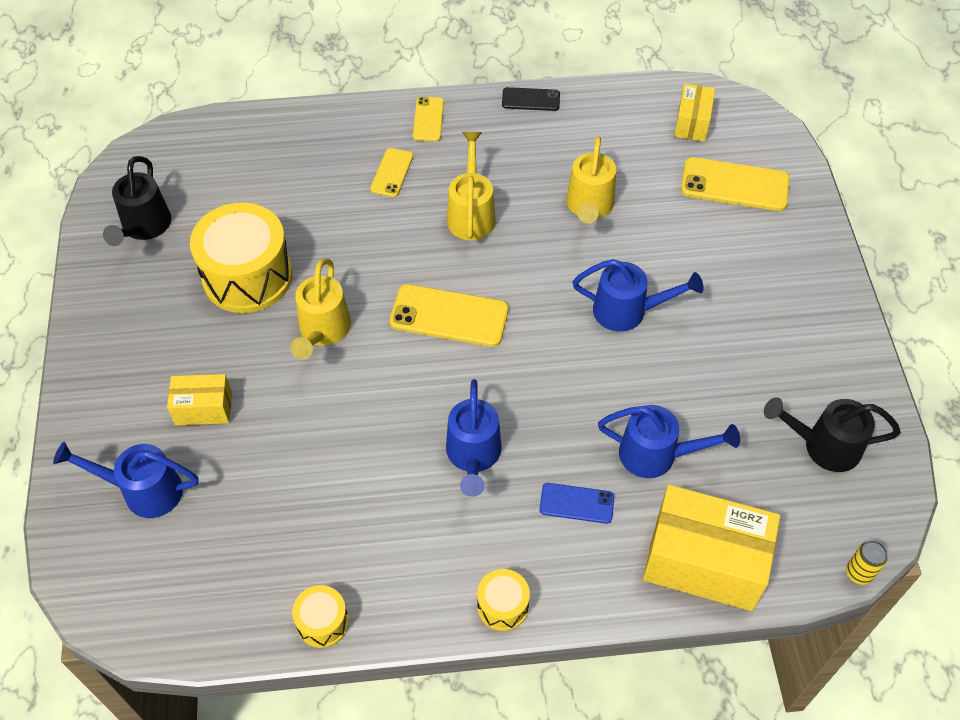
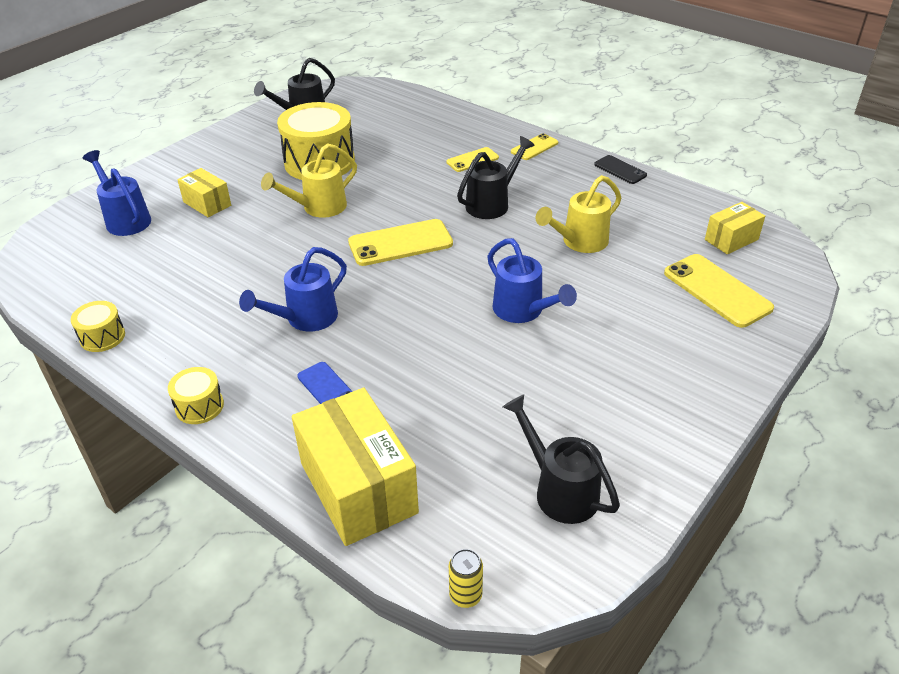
camera: 45 degrees right, 15 degrees down
yellow phone [389,284,509,347] -> yellow phone turned 75 degrees counterclockwise [348,219,453,266]
yellow watering can [447,132,496,240] -> black watering can [457,136,535,219]
blue watering can [598,405,740,478] -> none

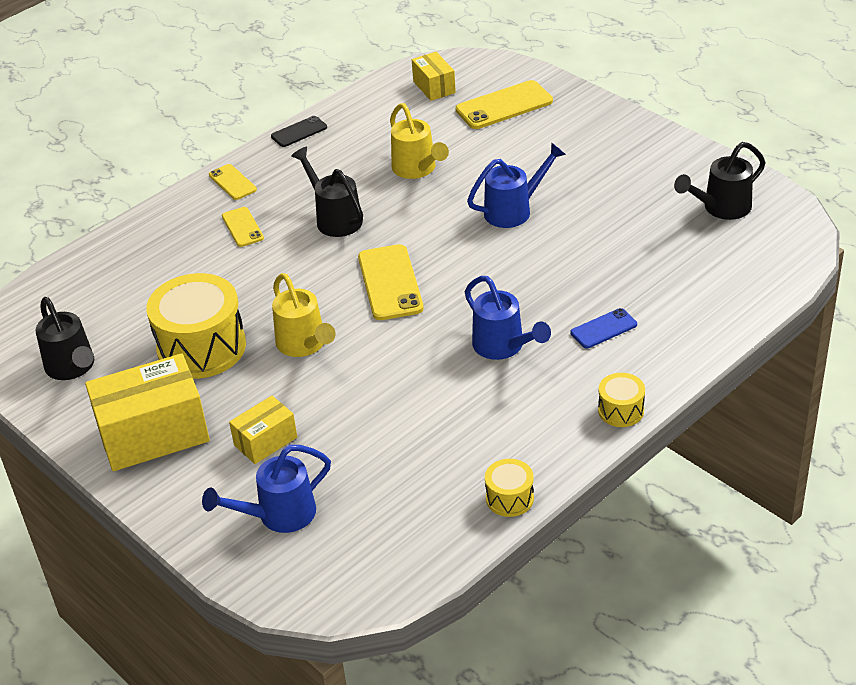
camera: 80 degrees left, 0 degrees up
yellow box [292,388,419,546] -> yellow box moved to [85,353,210,471]
yellow can [449,549,483,608] -> none

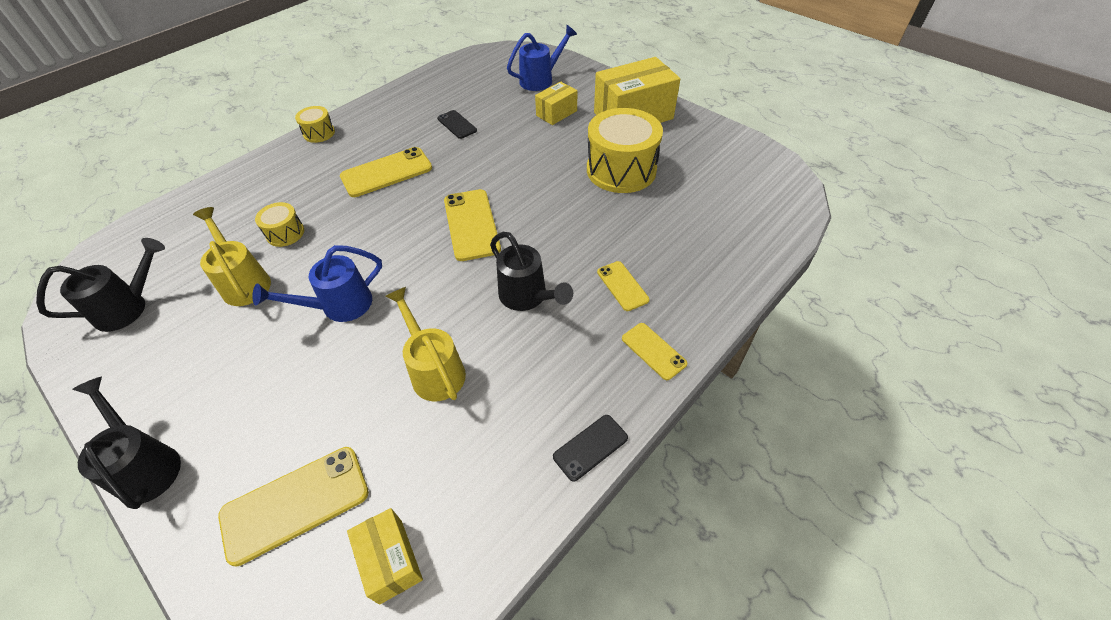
camera: 175 degrees right, 10 degrees up
black watering can [35,297,94,380] -> black watering can moved to [72,377,181,509]
yellow watering can [272,273,335,357] -> yellow watering can moved to [193,207,271,306]
blue watering can [465,276,551,360] -> yellow phone [340,147,432,197]
yellow drum [485,459,534,517] -> yellow drum moved to [255,202,304,247]
blue phone [570,308,637,348] -> none
none -> black phone [437,110,477,139]

